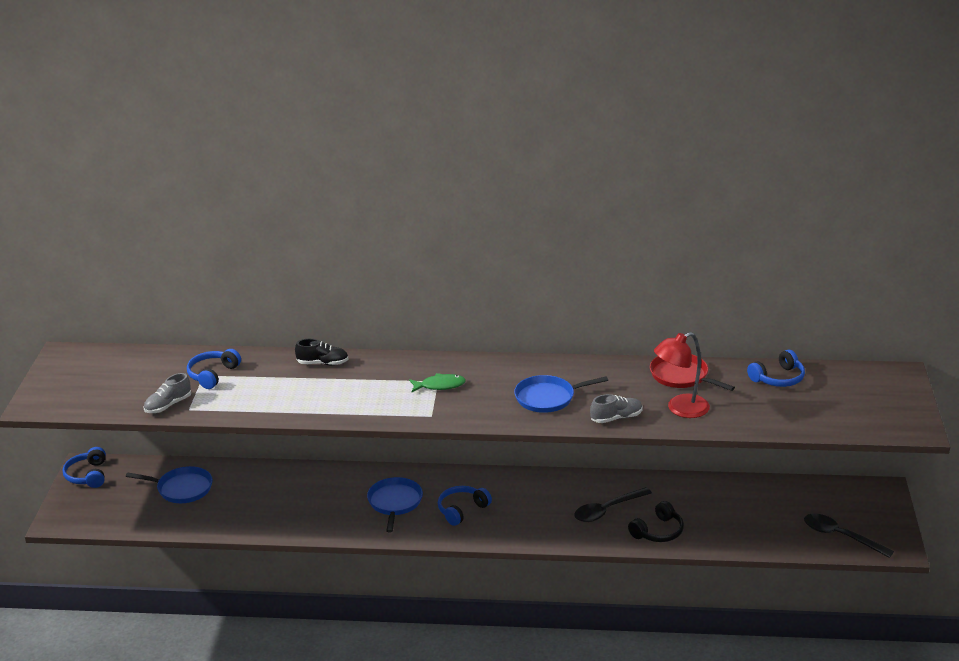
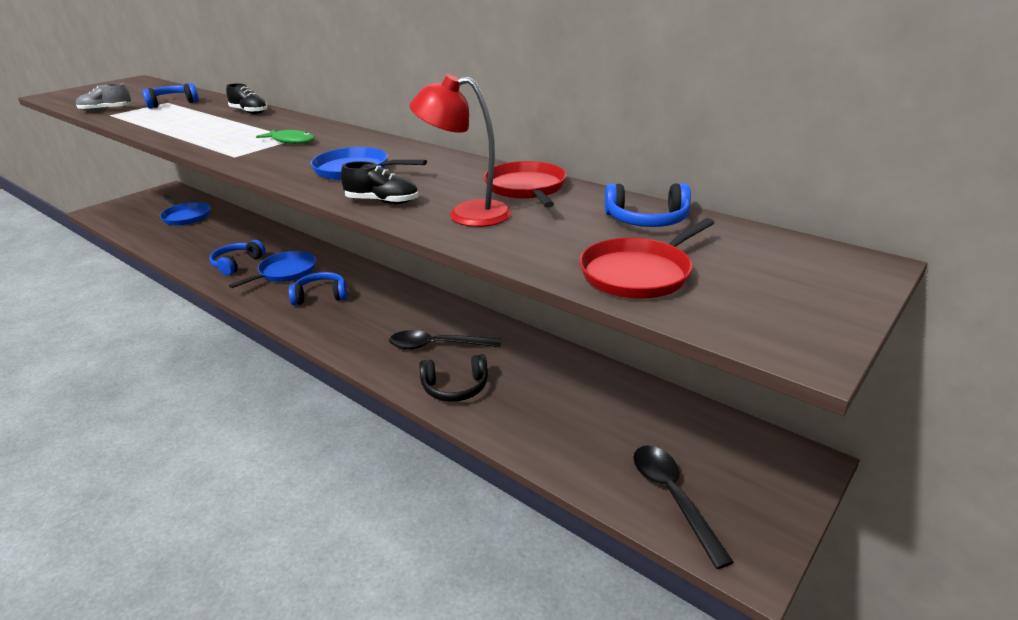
camera: 35 degrees right, 0 degrees up
blue headphones [63,447,106,488] -> blue headphones moved to [209,240,266,276]
grey shoe [590,394,643,423] -> black shoe [341,161,418,204]
none -> red pan [579,218,714,299]

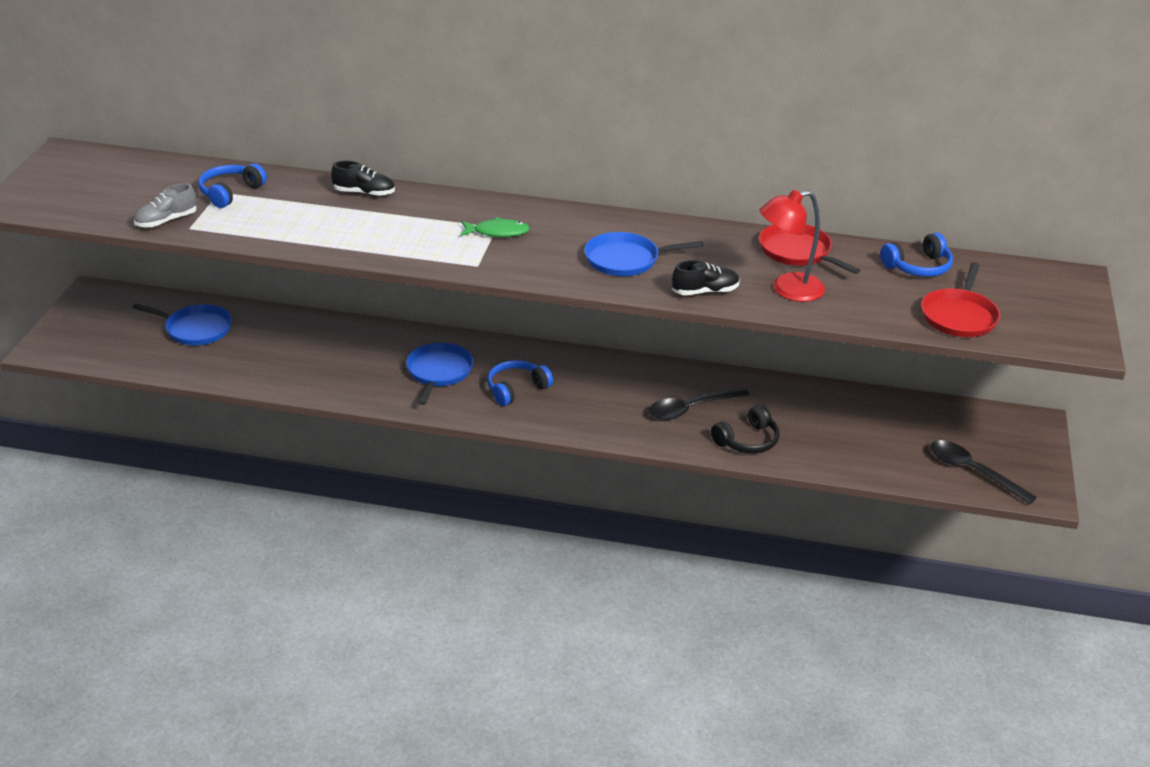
camera: 30 degrees left, 5 degrees up
blue headphones [209,240,266,276] -> none

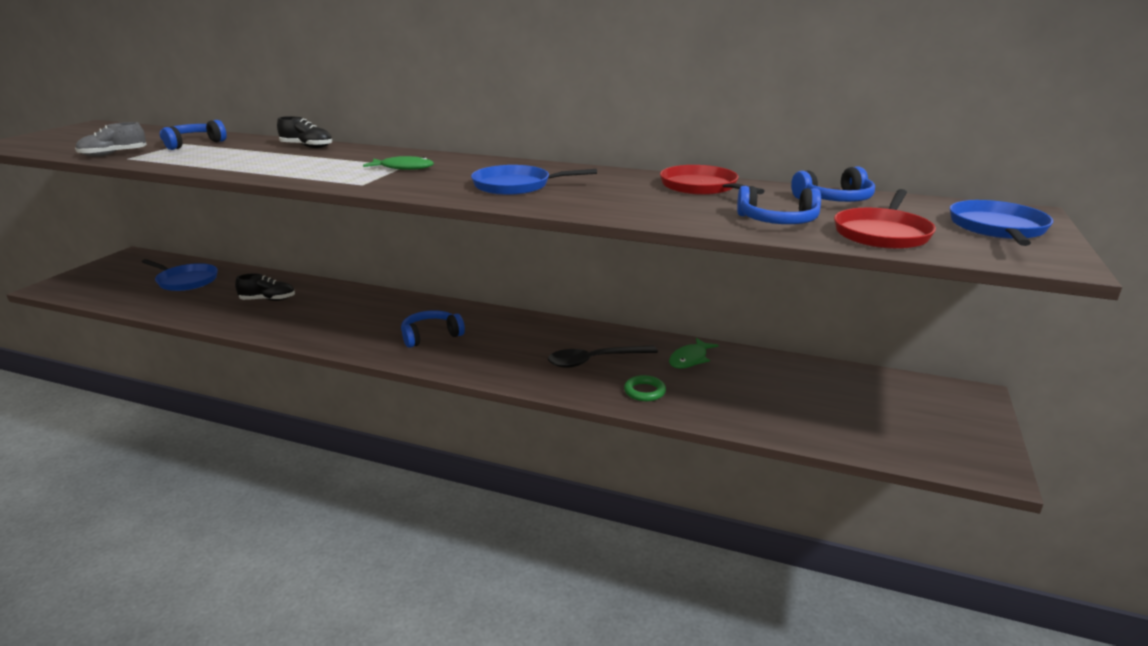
camera: 10 degrees right, 10 degrees down
blue pan [406,343,473,405] -> blue pan moved to [950,200,1053,246]
black shoe [672,260,740,295] -> black shoe moved to [235,274,295,301]
black headphones [711,405,780,453] -> green ring [624,375,666,401]
red lamp [759,190,825,302] -> none
black spoon [930,440,1037,504] -> none
none -> green fish [669,338,719,369]
none -> blue headphones [737,186,821,224]

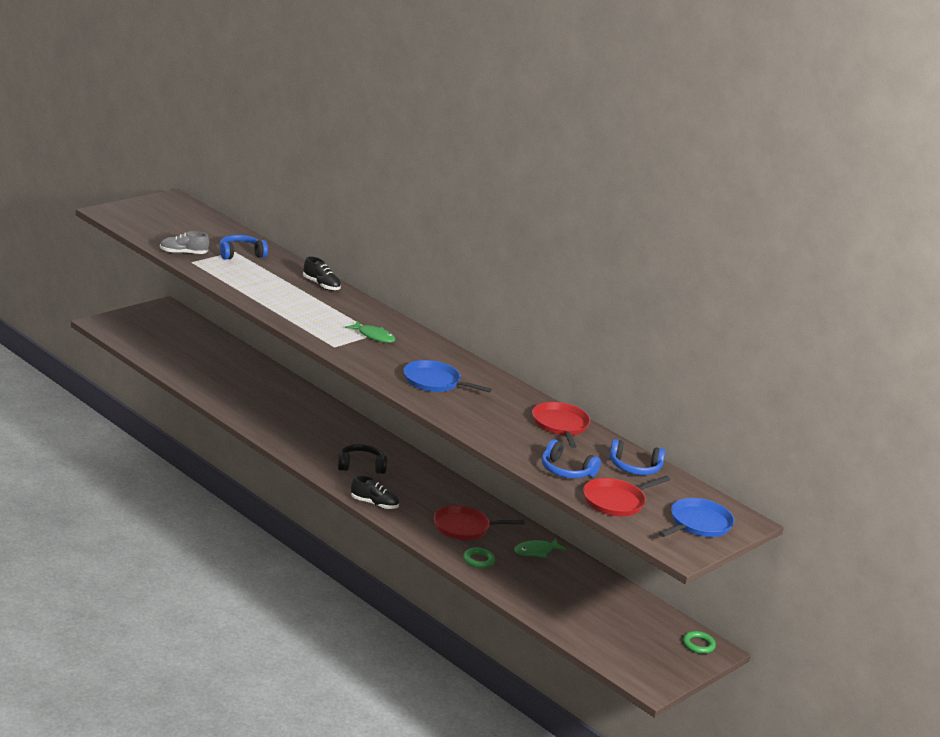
camera: 20 degrees right, 0 degrees up
blue pan [142,259,218,291] -> none
black shoe [235,274,295,301] -> black shoe moved to [351,475,399,509]
blue headphones [401,310,465,348] -> black headphones [338,444,387,474]
black spoon [548,345,658,368] -> red pan [434,505,525,540]
none -> green ring [683,631,716,654]

